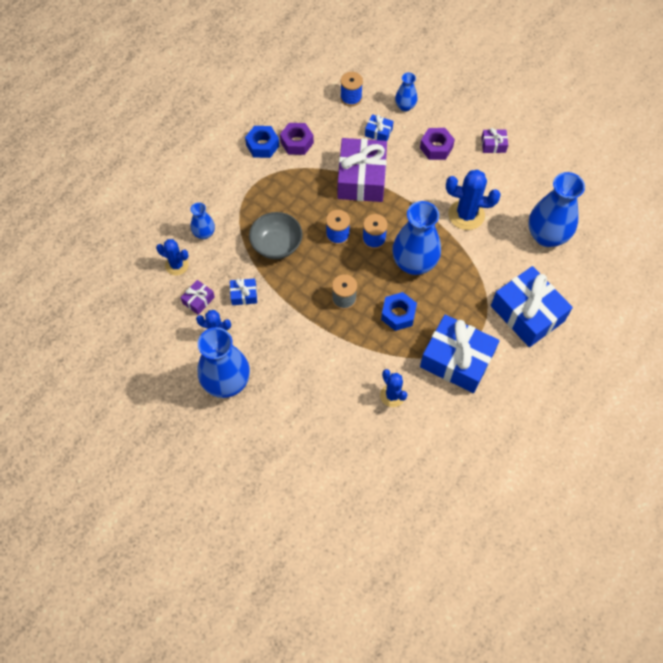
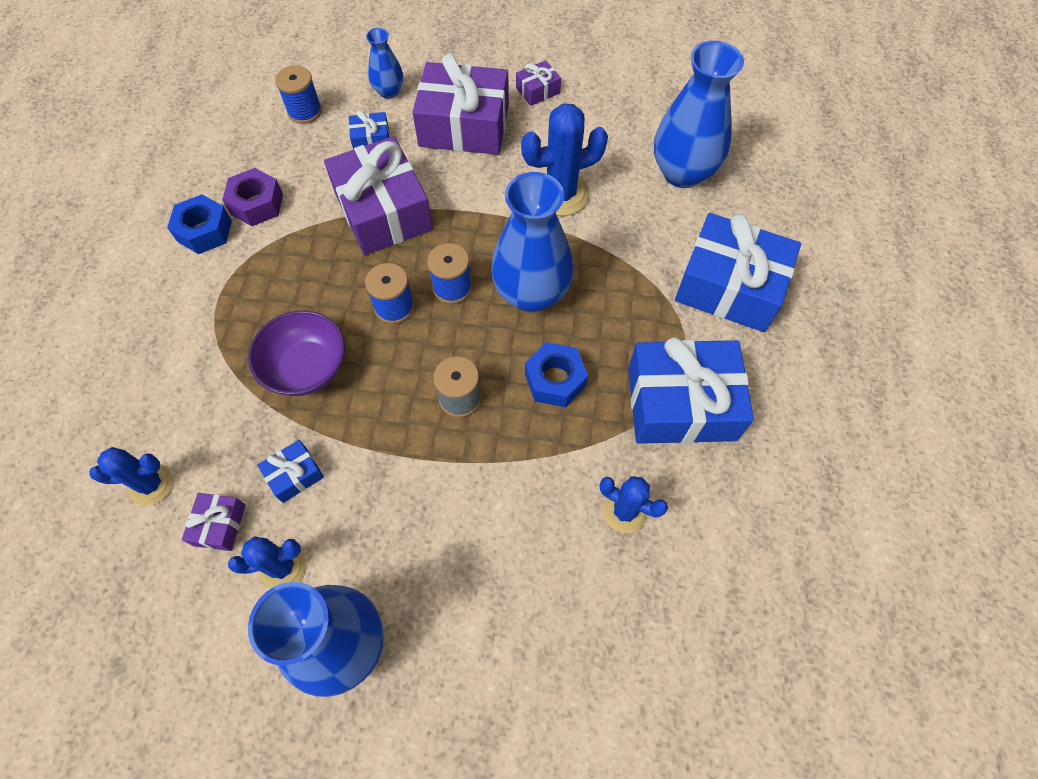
camera: 30 degrees left, 0 degrees up
blue vase [190,202,215,239] -> none
grey bowl [249,212,303,259] -> purple bowl [248,310,345,396]
purple nut [420,128,455,160] -> purple gift [412,54,509,155]

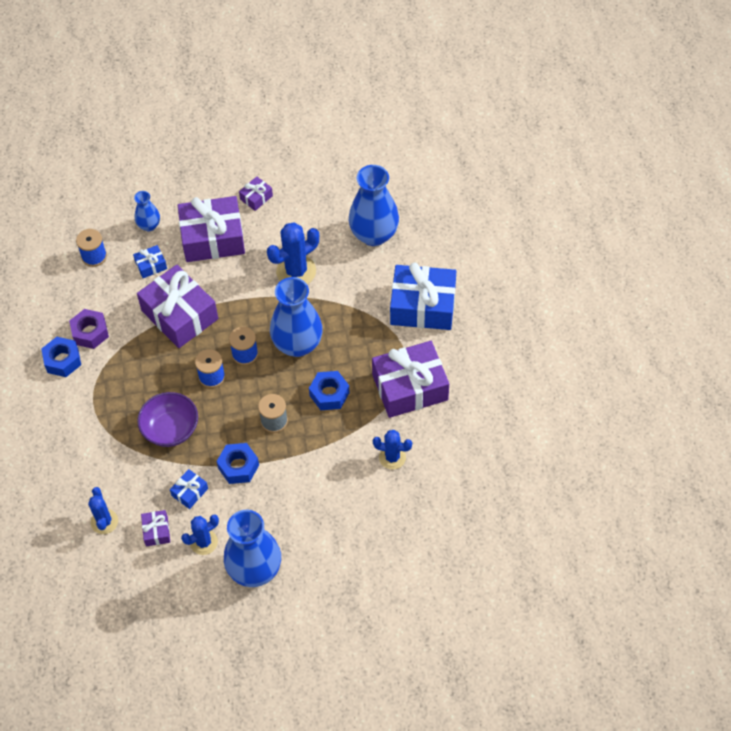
camera: 15 degrees left, 5 degrees down
blue cactus [89,447,173,506] -> blue cactus turned 75 degrees counterclockwise [88,487,118,534]
blue gift [628,337,754,444] -> purple gift [372,341,449,418]
none -> blue nut [216,443,259,484]

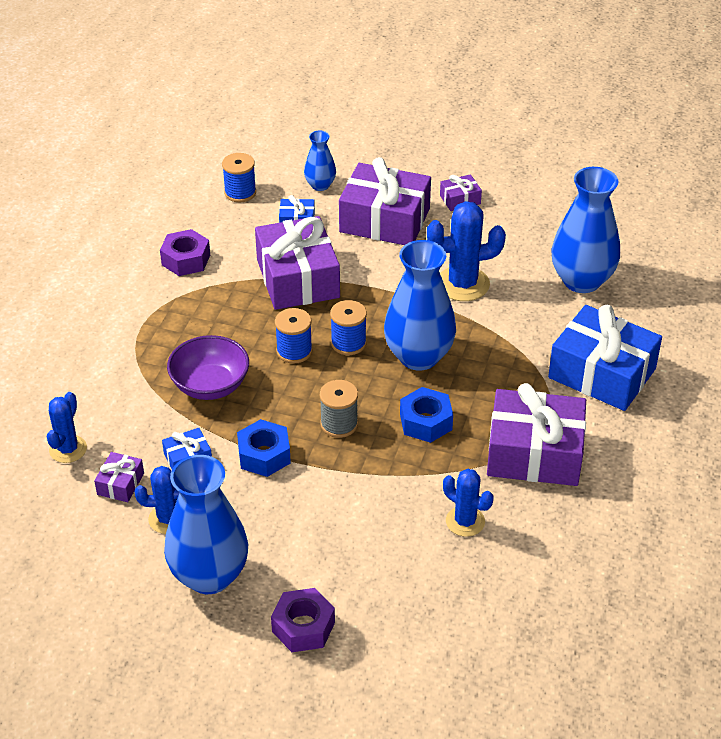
camera: 25 degrees right, 15 degrees down
blue nut [41,337,81,377] -> none
none -> purple nut [271,588,335,652]

